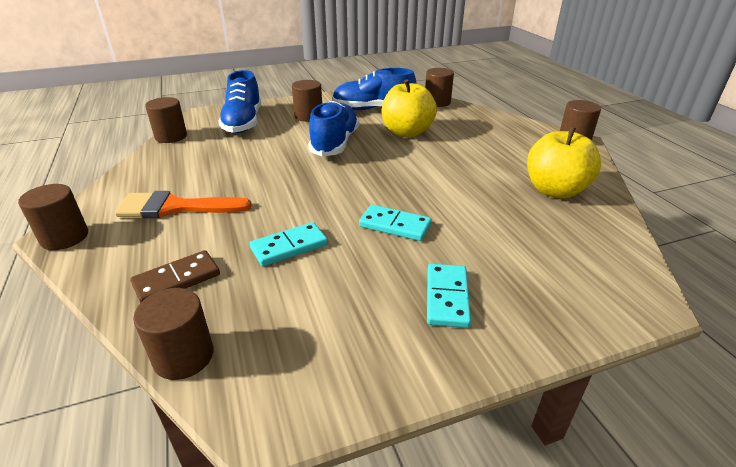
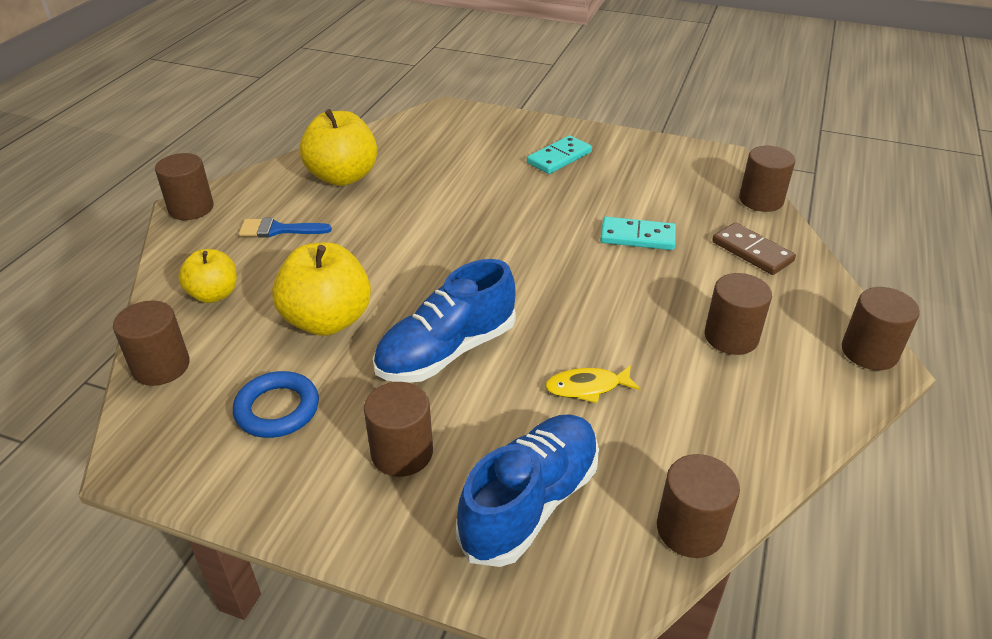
camera: 140 degrees left, 5 degrees up
orange brush [115,191,252,218] -> brown cylinder [705,273,772,355]
brown domino [130,250,220,303] -> brown domino turned 45 degrees clockwise [712,222,796,275]
blue shoe [332,68,417,110] -> blue ring [233,371,319,438]
turquoise domino [359,204,432,241] -> none
none -> yellow apple [178,249,237,303]
none -> blue brush [239,218,332,238]
none -> yellow fish [545,365,640,403]

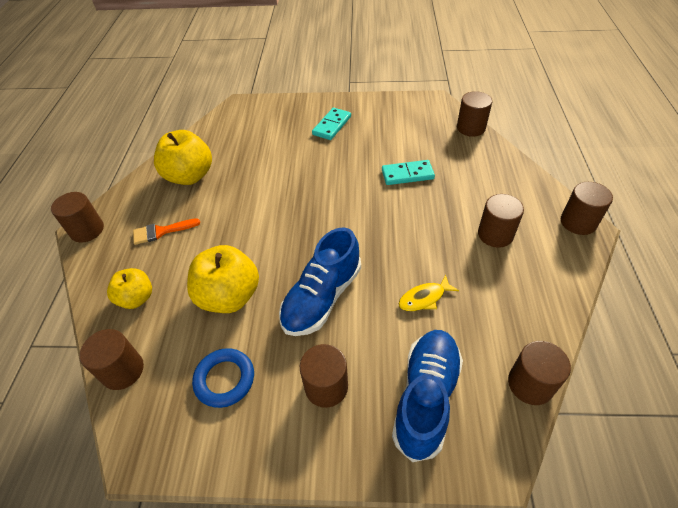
camera: 15 degrees left, 10 degrees up
blue brush [239,218,332,238] -> orange brush [133,218,200,245]
brown domino [712,222,796,275] -> none

